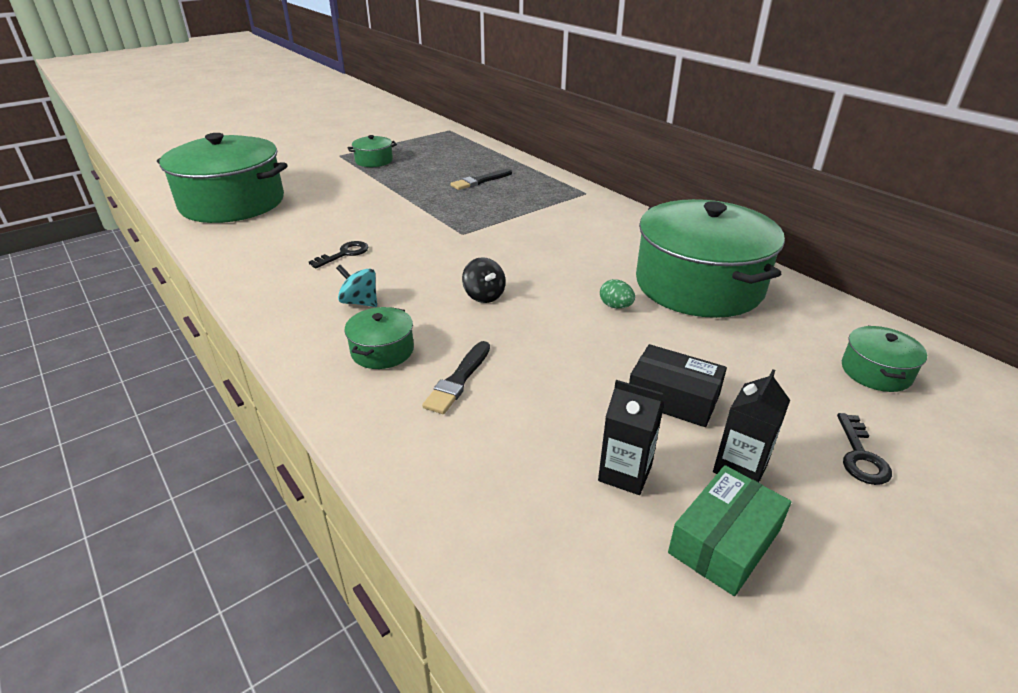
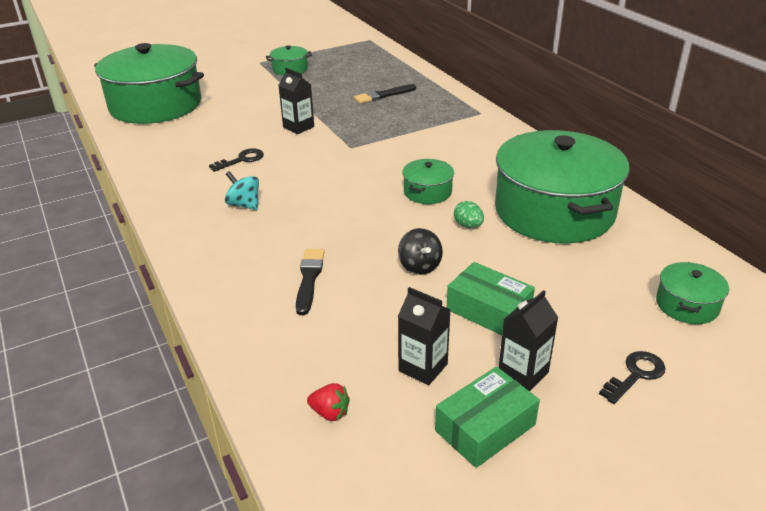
camera: 10 degrees right, 0 degrees up
green pot [344,307,414,369] -> green pot moved to [402,159,454,204]
black brush [422,341,490,414] -> black brush turned 150 degrees clockwise [296,249,325,315]
black spinning top [462,257,506,303] -> black spinning top moved to [398,228,443,275]
black box [629,344,727,427] -> green box [447,262,535,335]
black key [837,413,892,485] -> black key turned 150 degrees counterclockwise [599,351,666,404]
none -> black carton [279,68,314,134]
none -> red strawberry [307,383,350,421]

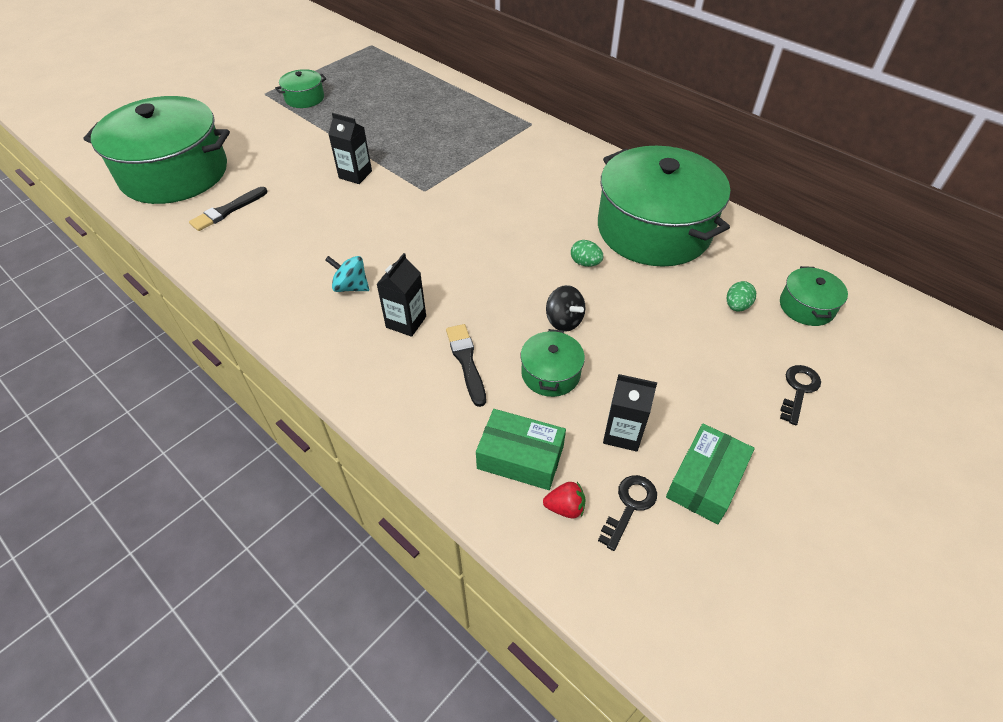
camera: 20 degrees left, 15 degrees up
black key [209,148,264,172] -> black key moved to [598,475,657,551]
black brush [354,84,416,103] -> black brush moved to [189,187,267,231]
green pot [402,159,454,204] -> green pot moved to [520,329,585,397]
green box [447,262,535,335] -> green box moved to [476,409,566,490]
black carton [499,290,558,391] -> black carton moved to [377,253,426,337]
none -> green egg [727,281,756,311]

